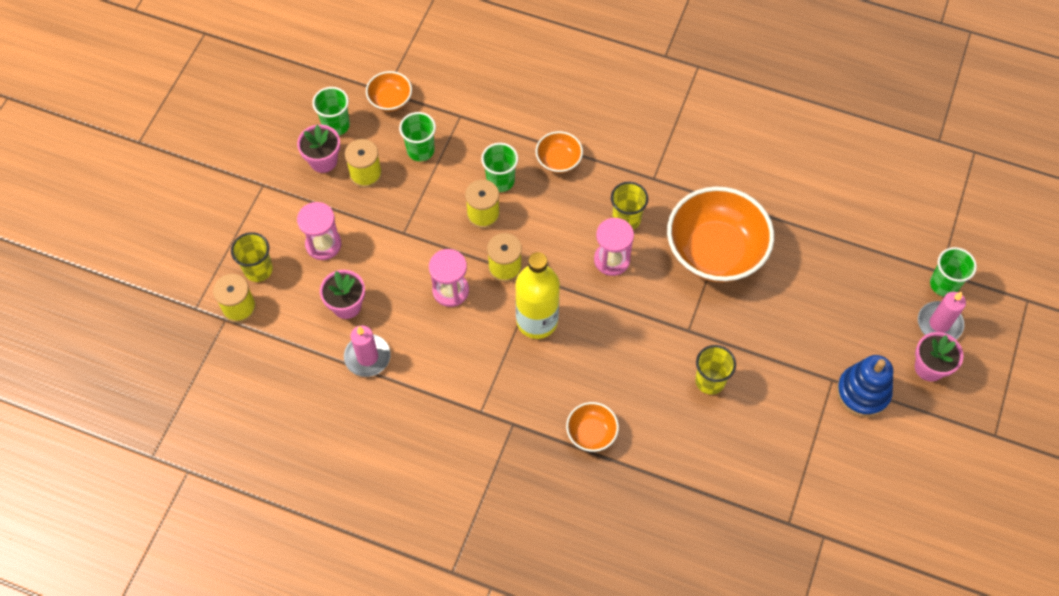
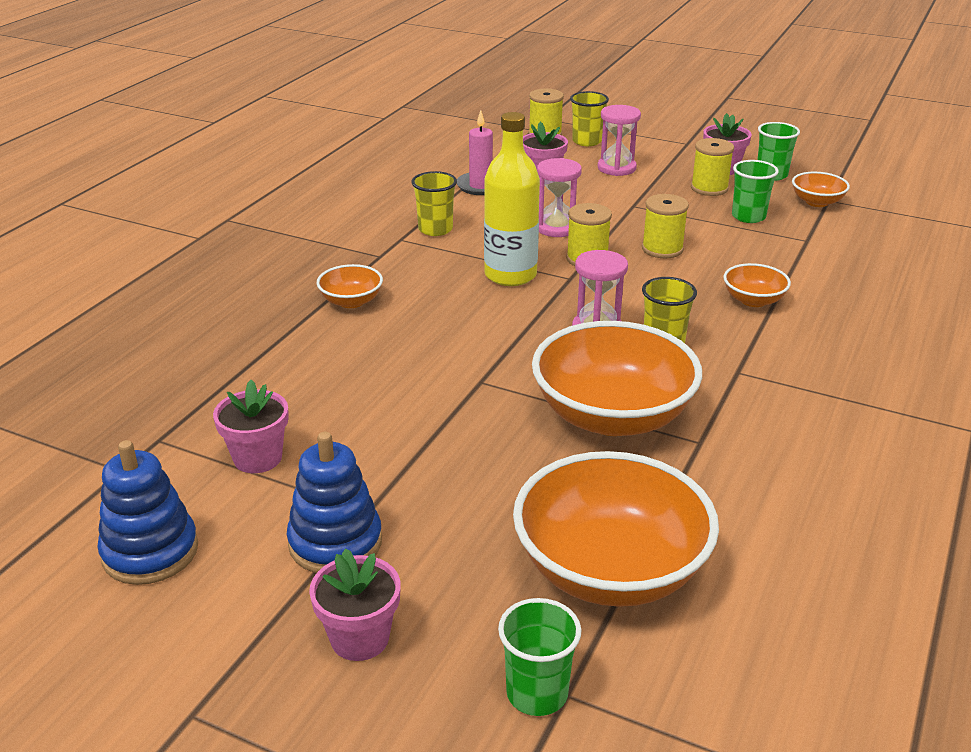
camera: 95 degrees right, 30 degrees down
green cup [481,143,518,192] -> none
yellow cup [695,345,736,395] -> yellow cup moved to [412,171,457,236]
pink candle [918,292,966,339] -> none
none -> blue stacking toy [98,440,198,585]
none -> pink flower pot [213,380,289,473]
none -> orange bowl [513,451,719,607]

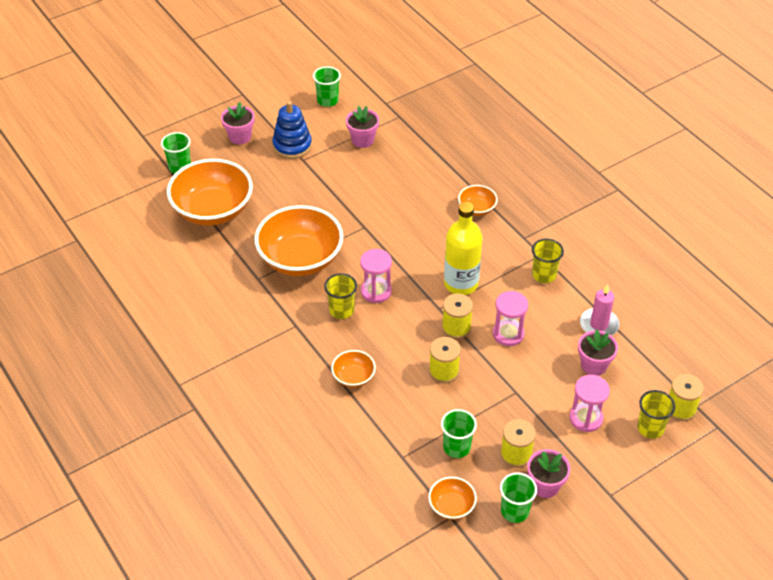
camera: 120 degrees right, 15 degrees up
blue stacking toy [98,440,198,585] -> green cup [313,66,341,107]

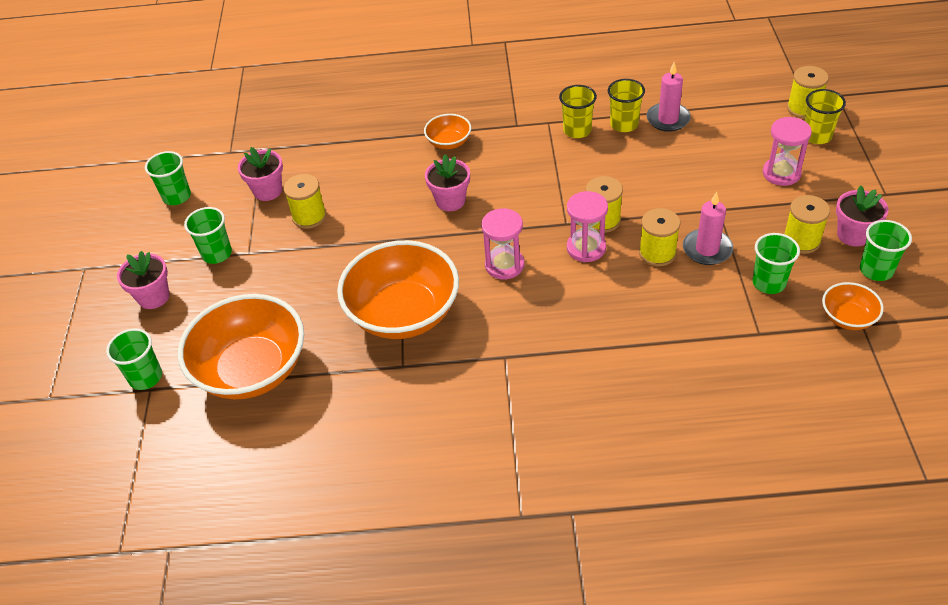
camera: 55 degrees left, 0 degrees up
blue stacking toy [272,101,312,159] -> green cup [184,207,232,264]
yellow cup [324,273,357,319] -> yellow cup moved to [608,79,645,132]
orange bowl [331,350,376,388] -> none
yellow bottle [444,202,482,295] -> none
pink hourglass [493,291,528,346] -> pink hourglass moved to [567,191,608,262]
pink flower pot [578,329,618,376] -> pink flower pot moved to [425,154,470,211]
none -> yellow spool [284,174,327,229]
none -> pink candle [683,192,733,265]

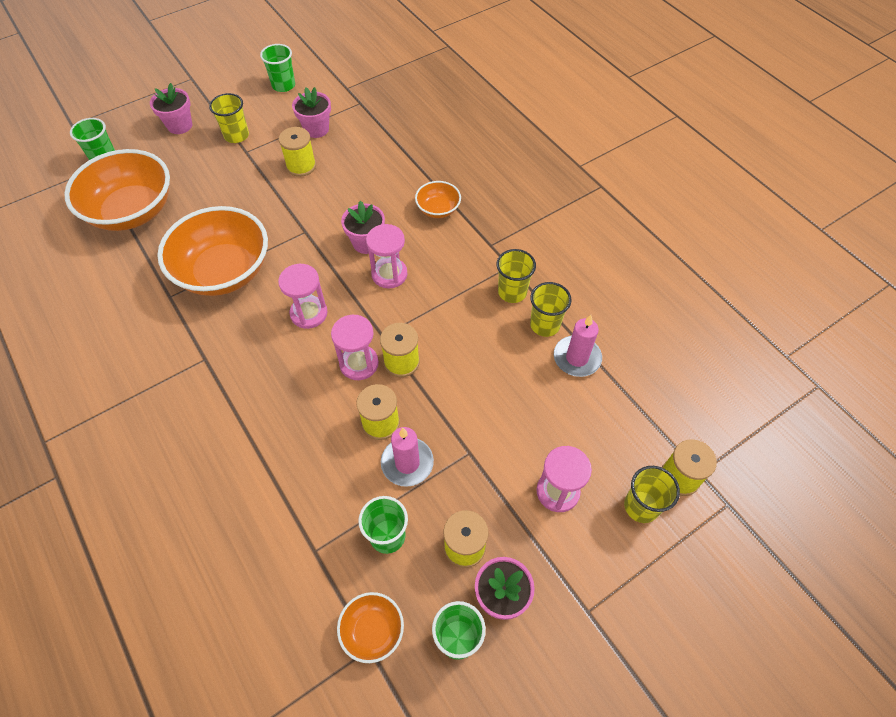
camera: 55 degrees right, 10 degrees up
green cup [184,207,232,264] -> yellow cup [209,93,249,143]
none -> pink hourglass [366,224,407,289]

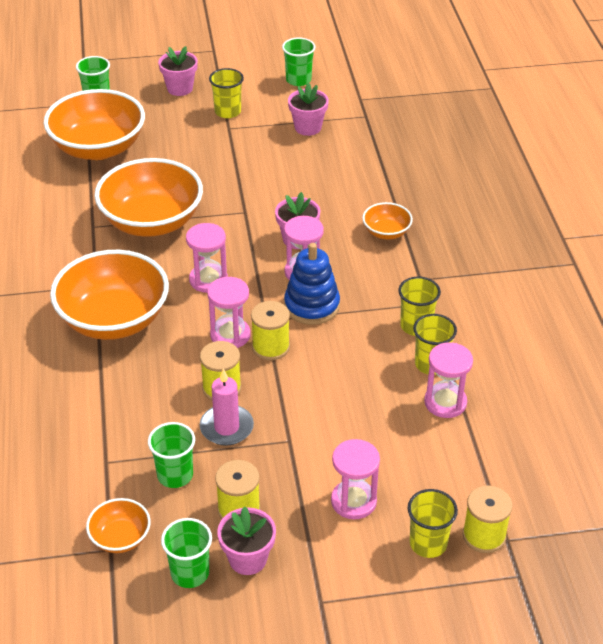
camera: 25 degrees right, 15 degrees down
yellow spool [279,127,316,177] -> none
pink candle [554,315,602,377] -> pink hourglass [424,342,473,418]
none -> orange bowl [50,250,169,340]
none -> blue stacking toy [284,243,340,325]

